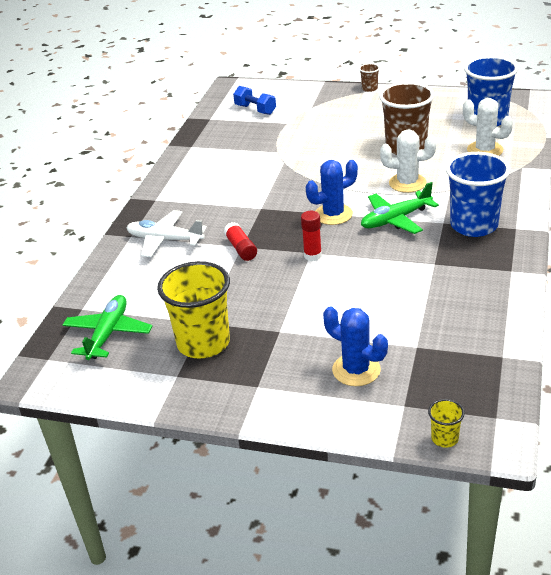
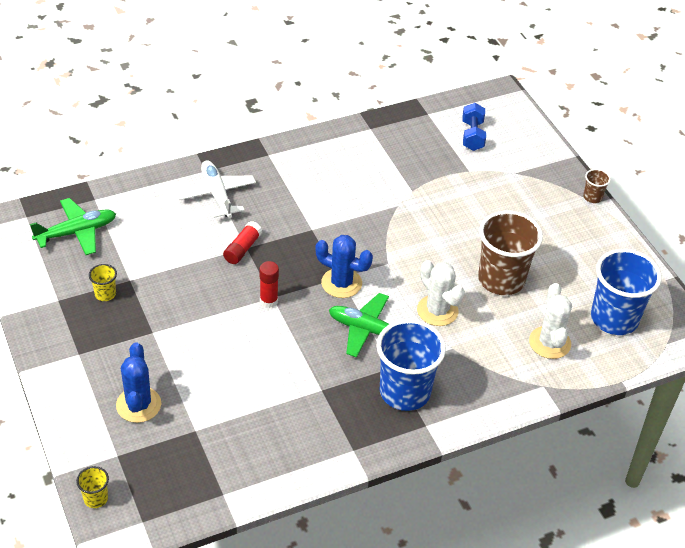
camera: 45 degrees right, 10 degrees up
yellow cup [157,261,230,359] -> yellow cup [89,264,117,301], size x0.43

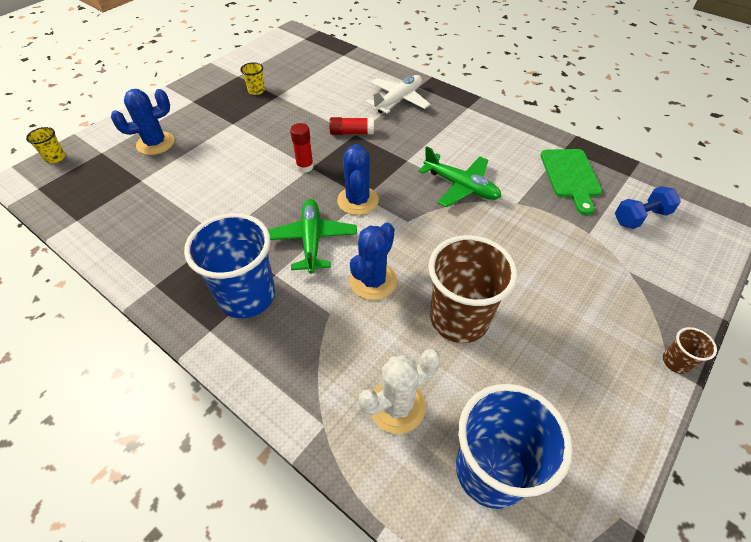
camera: 65 degrees right, 5 degrees up
green plane [30,198,116,255] -> green plane moved to [418,146,501,207]
white cactus [417,260,465,326] -> blue cactus [349,222,397,300]
none -> green cutting board [541,149,602,215]

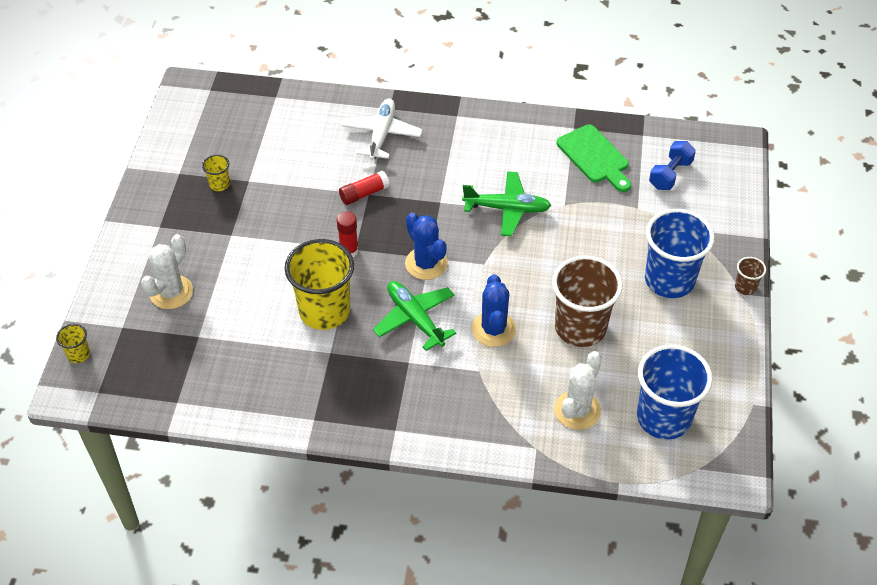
camera: 30 degrees left, 0 degrees up
blue cactus [111,89,175,155] -> white cactus [141,234,193,309]
blue cup [184,213,275,318] -> blue cup moved to [645,209,715,298]
none -> yellow cup [285,239,354,330]

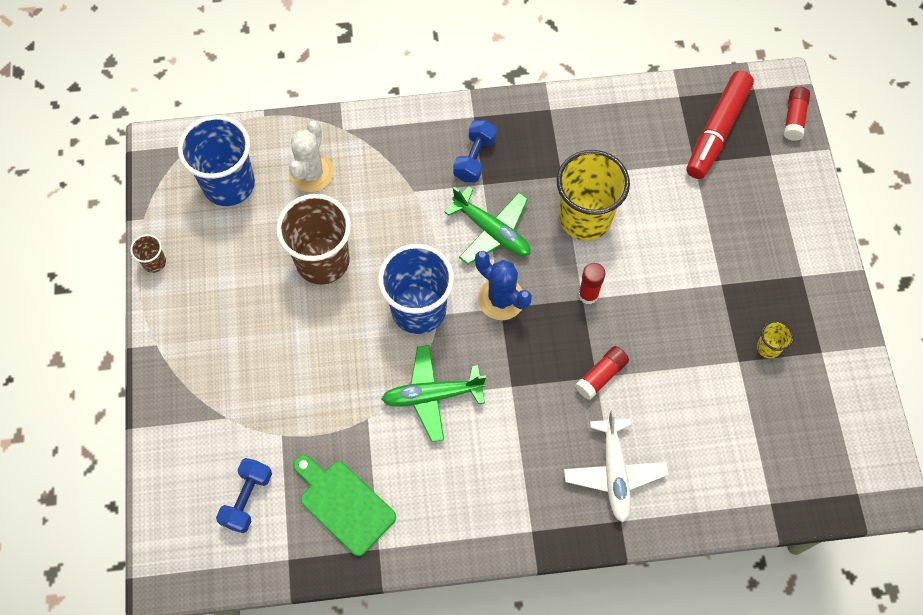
camera: 165 degrees right, 15 degrees up
yellow cup [56,324,90,363] -> red glue stick [784,87,810,141]
white cactus [141,234,193,309] -> none
blue cactus [472,274,516,347] -> none
blue cup [645,209,715,298] -> blue cup moved to [378,244,454,334]
brown cup [735,257,766,295] -> brown cup moved to [130,234,166,273]
none -> blue dumbbell [453,120,497,182]
none -> red marker [687,71,754,179]

